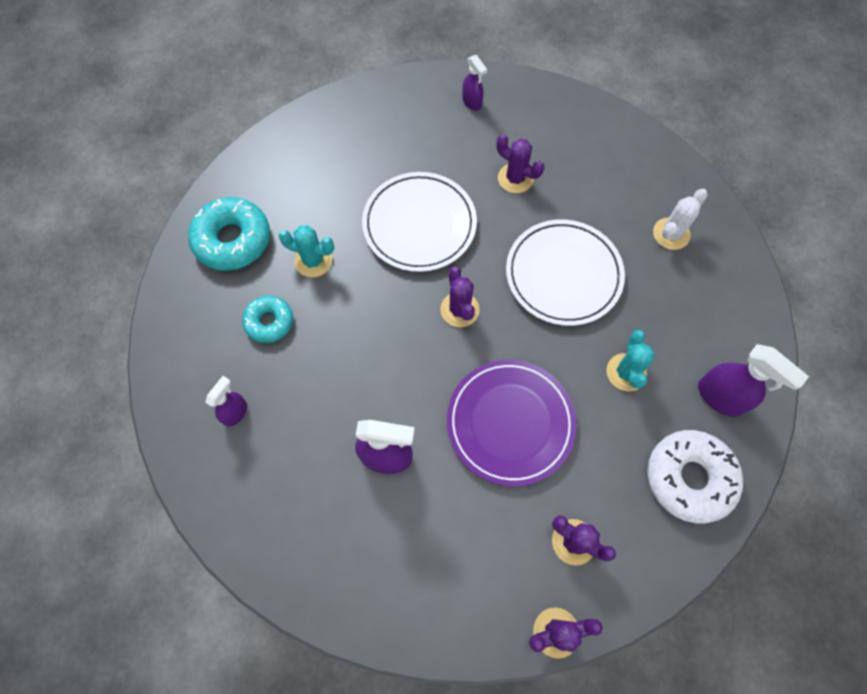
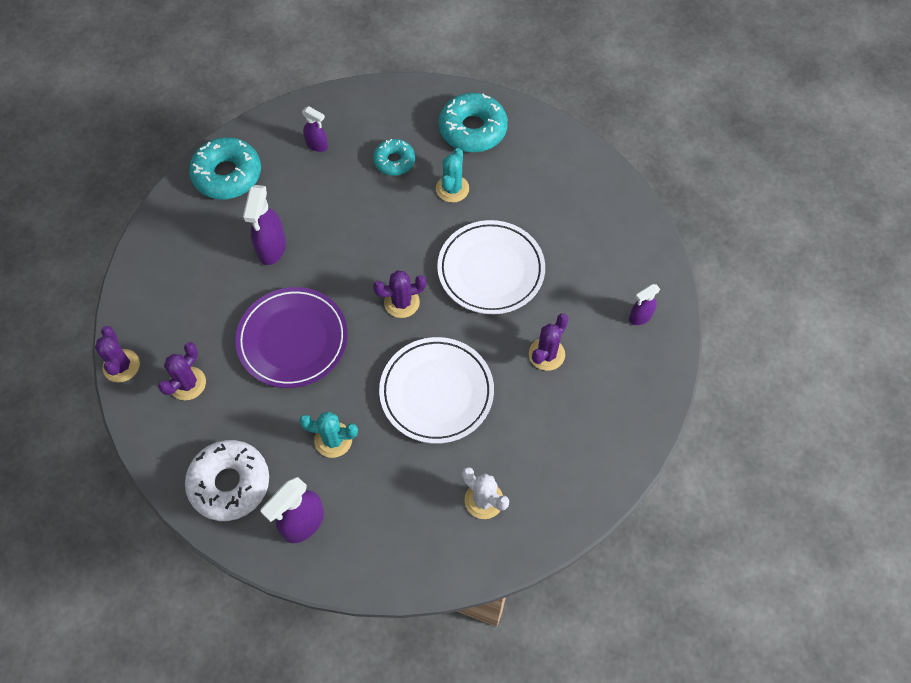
camera: 90 degrees right, 5 degrees down
none -> turquoise donut [189,137,261,199]

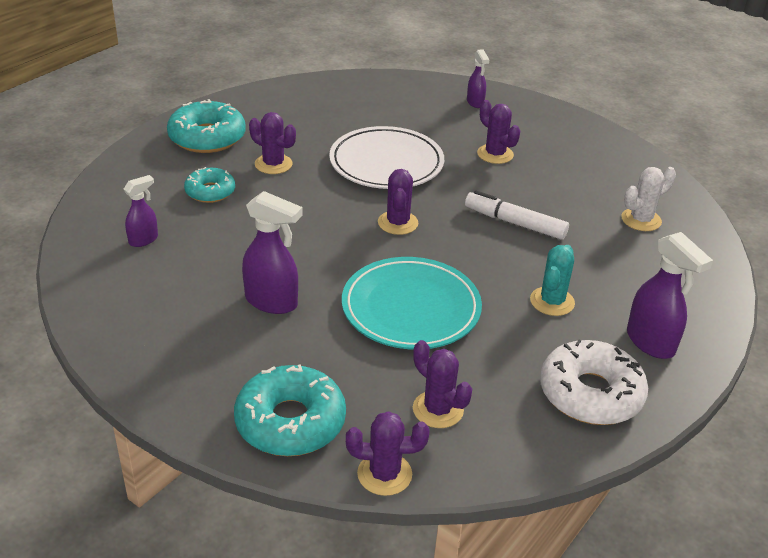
camera: 75 degrees left, 25 degrees down
turquoise donut [189,137,261,199] -> turquoise donut moved to [234,364,346,456]
purple plate [235,287,348,388] -> turquoise plate [342,257,482,350]
white plate [379,337,494,444] -> white marker [465,191,569,240]
turquoise cactus [436,148,469,203] -> purple cactus [249,112,296,174]

